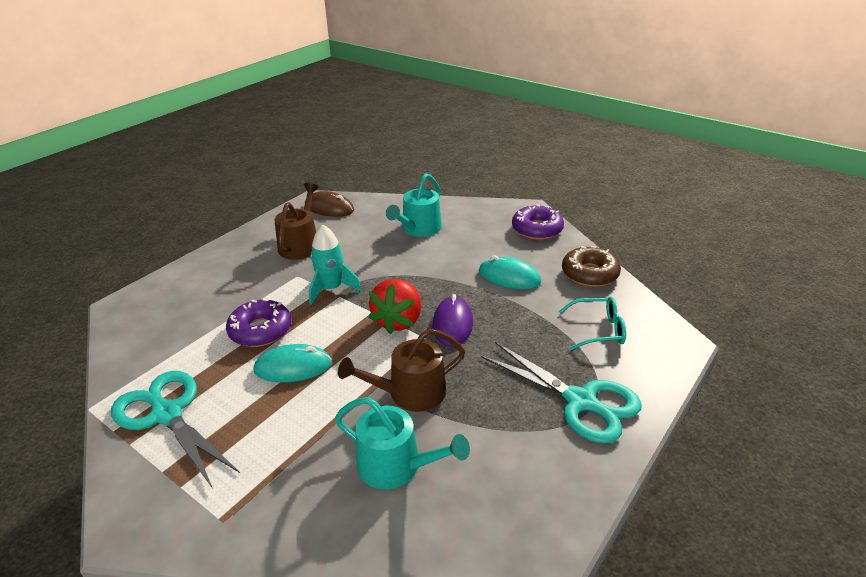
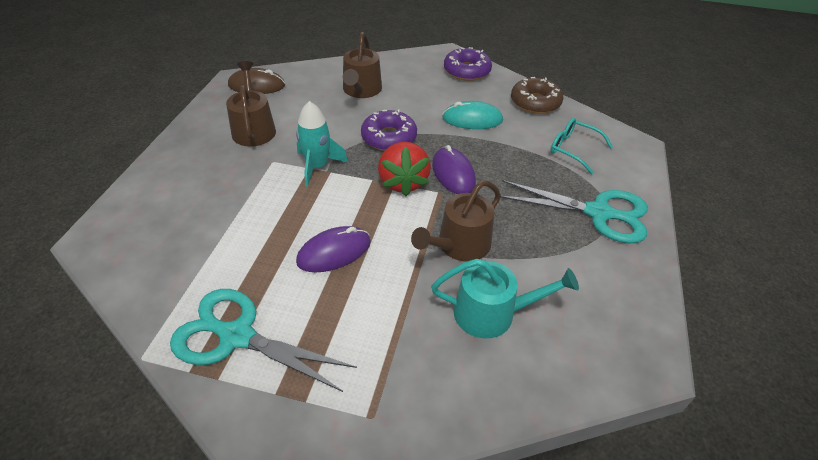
camera: 25 degrees left, 10 degrees up
purple donut [226,299,291,347] -> purple donut moved to [361,110,417,151]
turquoise mouse [253,344,332,382] -> purple mouse [296,226,371,272]
turquoise watering can [386,173,442,237] -> brown watering can [343,32,382,98]
turquoise glasses [559,297,626,350] -> turquoise glasses turned 120 degrees counterclockwise [550,118,613,174]

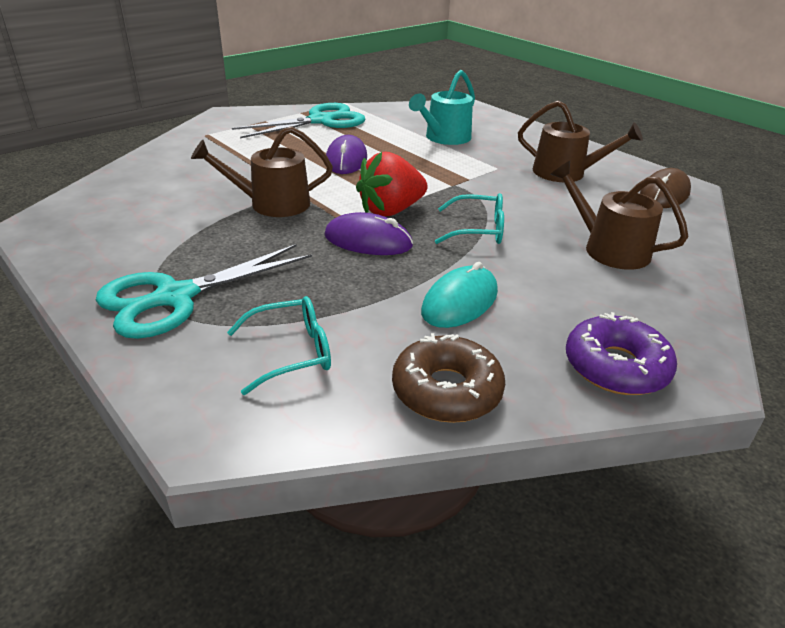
camera: 125 degrees right, 10 degrees down
turquoise rocket [296,101,348,187] -> none
purple donut [361,110,417,151] -> turquoise glasses [435,193,504,244]
red strawberry [378,142,431,196] -> red strawberry turned 60 degrees counterclockwise [356,152,428,217]
brown watering can [411,180,501,261] -> brown watering can turned 90 degrees counterclockwise [191,126,333,217]
turquoise watering can [431,259,579,338] -> turquoise watering can moved to [409,70,475,145]

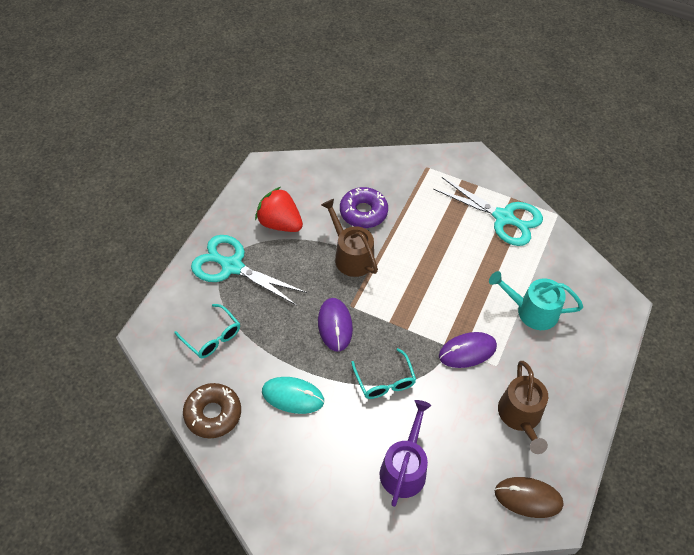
camera: 65 degrees right, 20 degrees up
purple mouse [326,135,367,174] -> purple mouse moved to [439,332,497,368]
red strawberry [356,152,428,217] -> red strawberry moved to [255,187,303,232]
brown watering can [550,161,689,270] -> purple watering can [380,400,431,507]
purple donut [566,312,677,395] -> purple donut moved to [340,187,388,228]

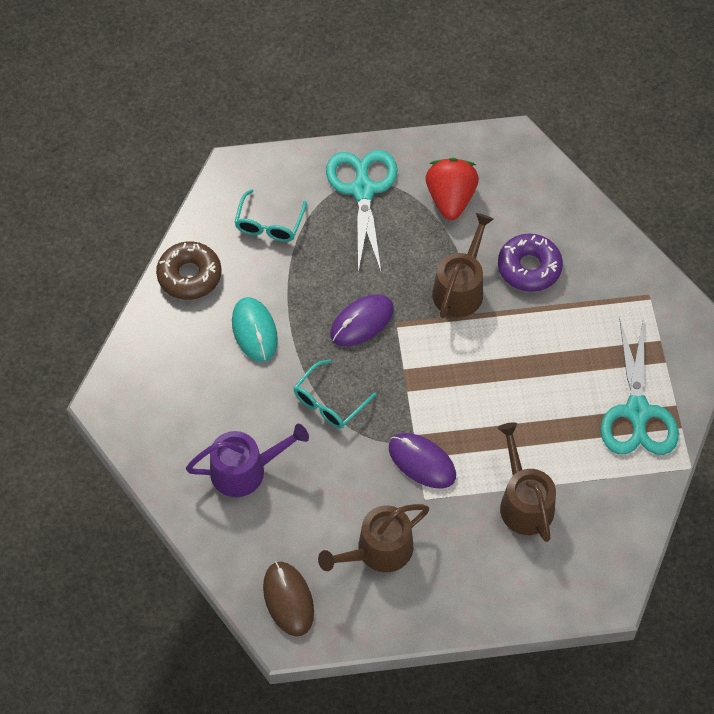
camera: 60 degrees right, 5 degrees up
turquoise watering can [489,271,583,330] -> brown watering can [498,422,556,542]

